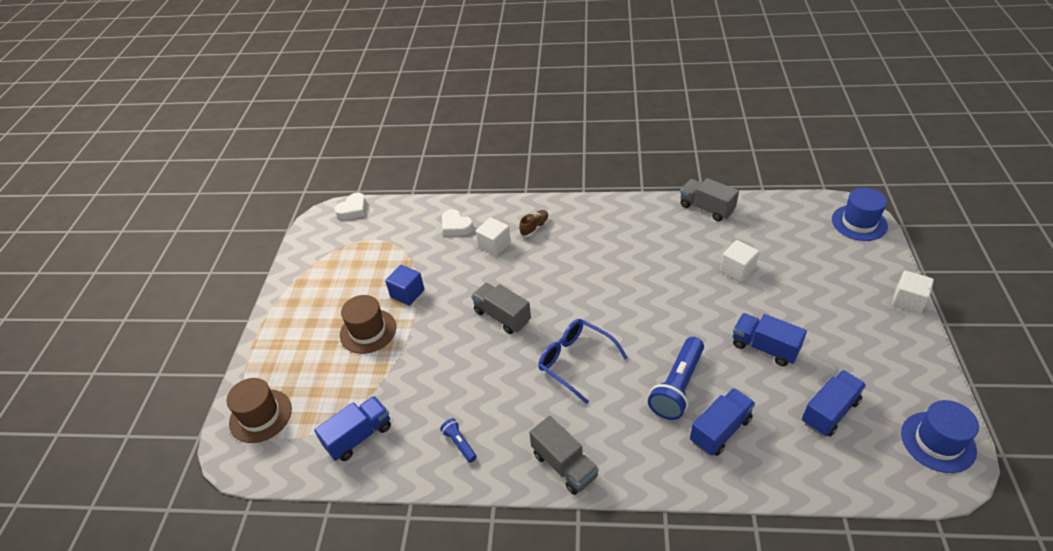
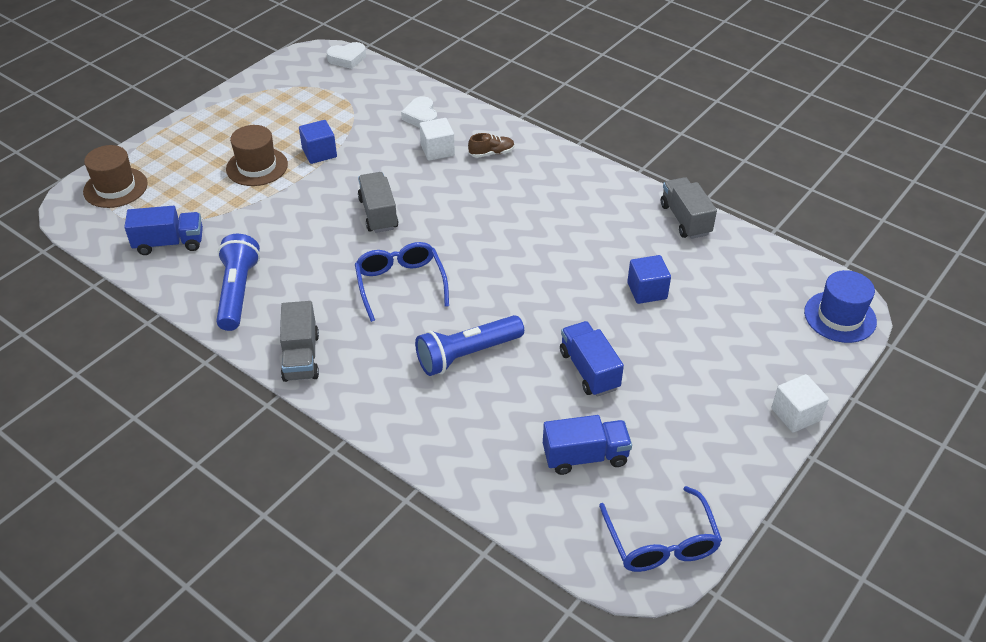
camera: 30 degrees right, 0 degrees up
blue flashlight [440,418,477,462] -> blue flashlight [216,234,260,331], size x2.05
blue truck [690,388,755,456] -> none
white cube [720,240,759,282] -> blue cube [627,255,671,304]
blue hat [901,400,979,473] -> blue glasses [599,486,722,572]

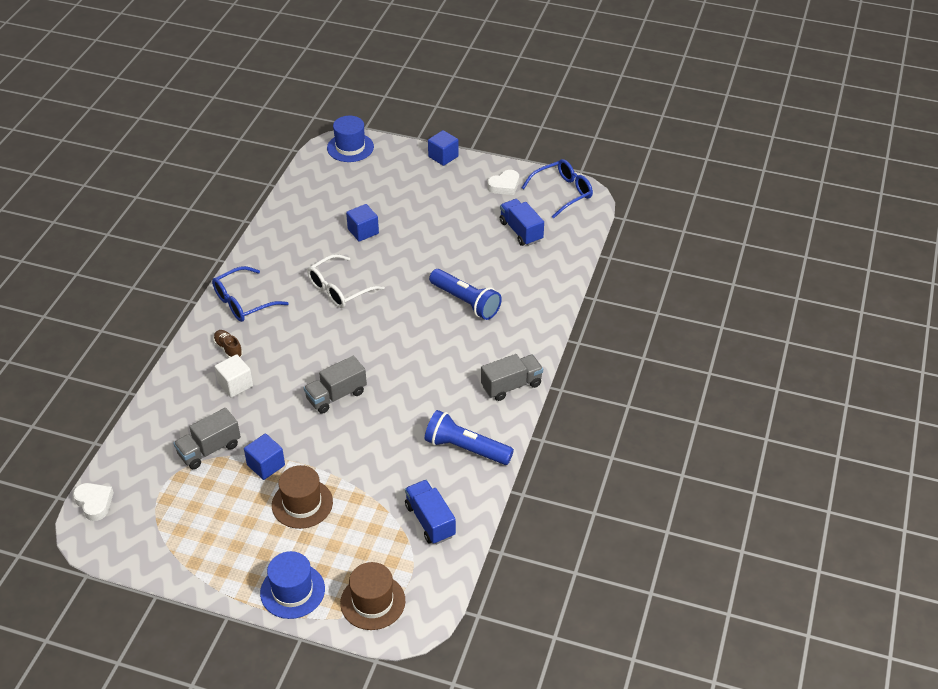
camera: 110 degrees left, 0 degrees up
blue flashlight [216,234,260,331] -> blue flashlight turned 45 degrees clockwise [425,410,514,465]
blue glasses [355,242,449,322] -> blue glasses moved to [212,266,288,322]
white heart [401,96,437,128] -> white heart moved to [487,170,519,195]
blue truck [560,321,624,397] -> none
grey truck [661,177,717,239] -> grey truck moved to [173,408,241,469]
white cube [771,374,829,433] -> blue cube [428,130,459,166]
none -> blue hat [260,551,325,619]
none -> white glasses [307,254,385,308]

